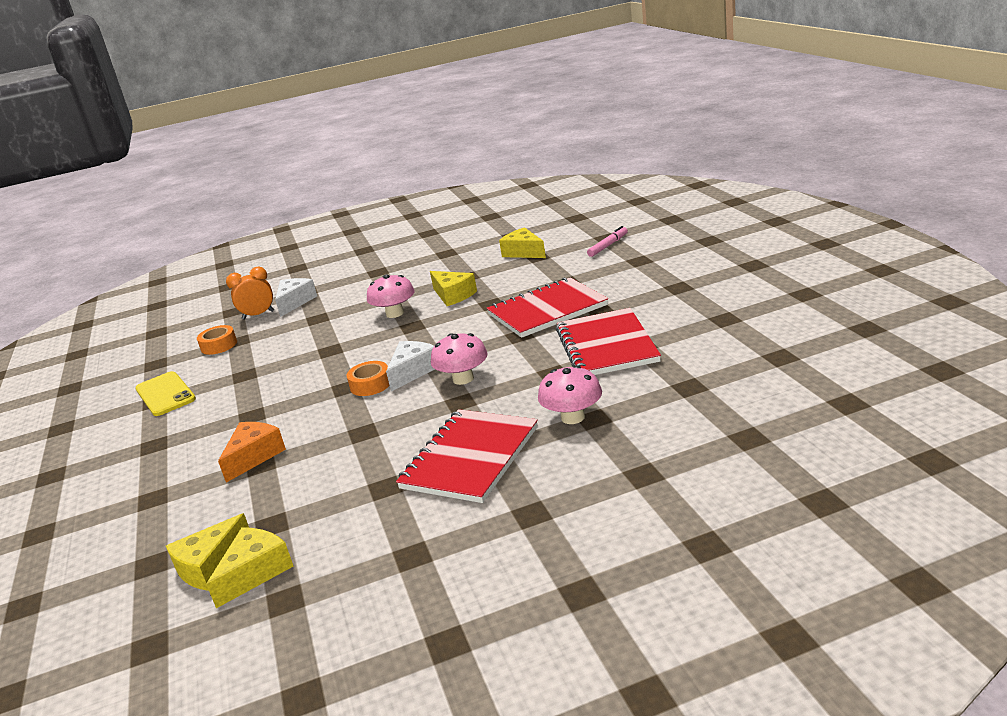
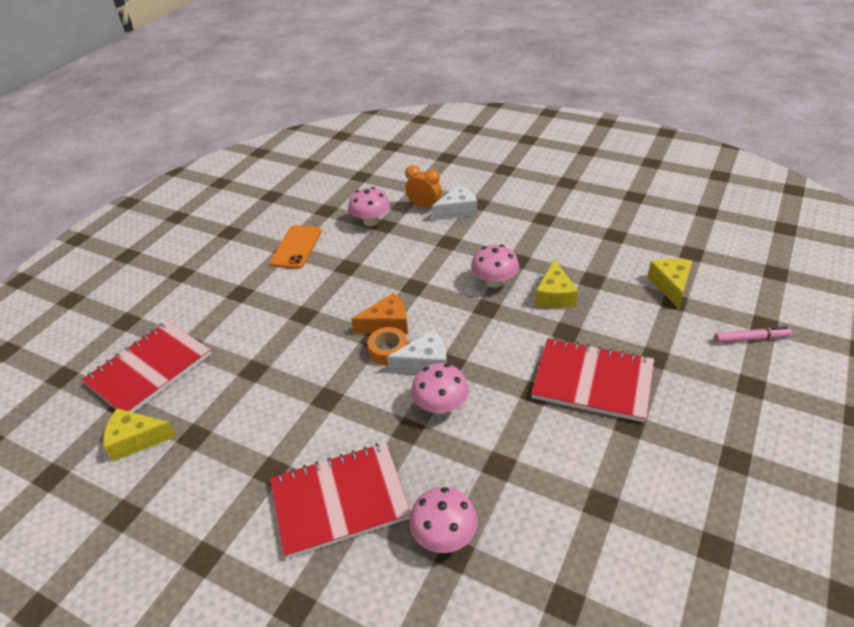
camera: 45 degrees right, 15 degrees up
yellow phone [135,371,196,416] -> orange phone [270,225,322,269]
orange tape [197,325,237,355] -> pink mushroom [348,187,390,226]
yellow cheese [206,527,293,608] -> none
orange cheese [218,422,286,483] -> orange cheese moved to [351,293,408,334]
red notebook [556,308,661,375] -> red notebook moved to [82,321,211,413]

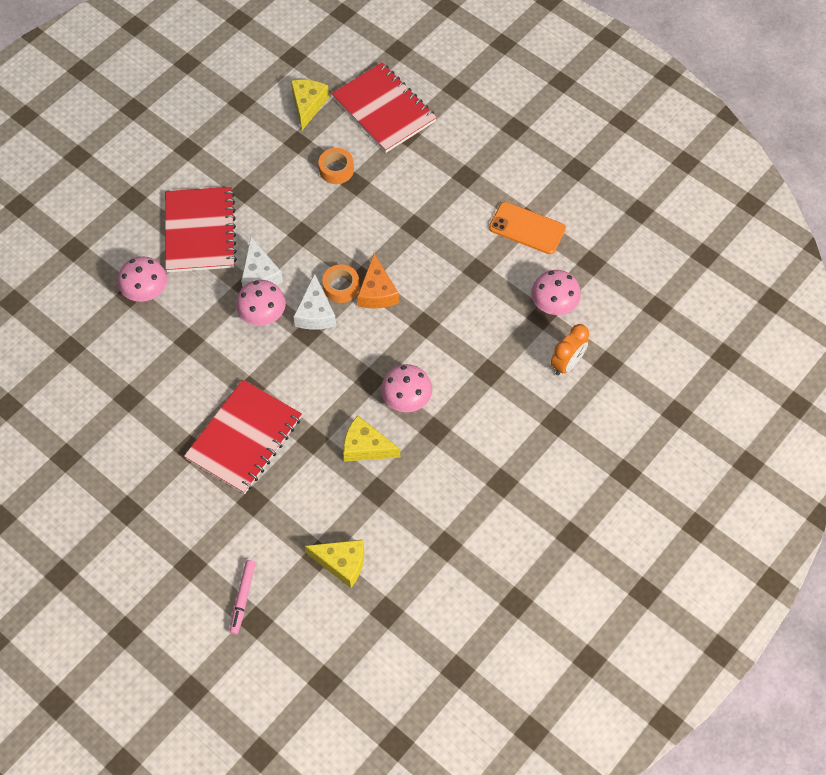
camera: 100 degrees right, 20 degrees up
white cheese [432,185,478,220] -> white cheese moved to [241,237,283,287]
none -> orange tape [319,148,354,184]

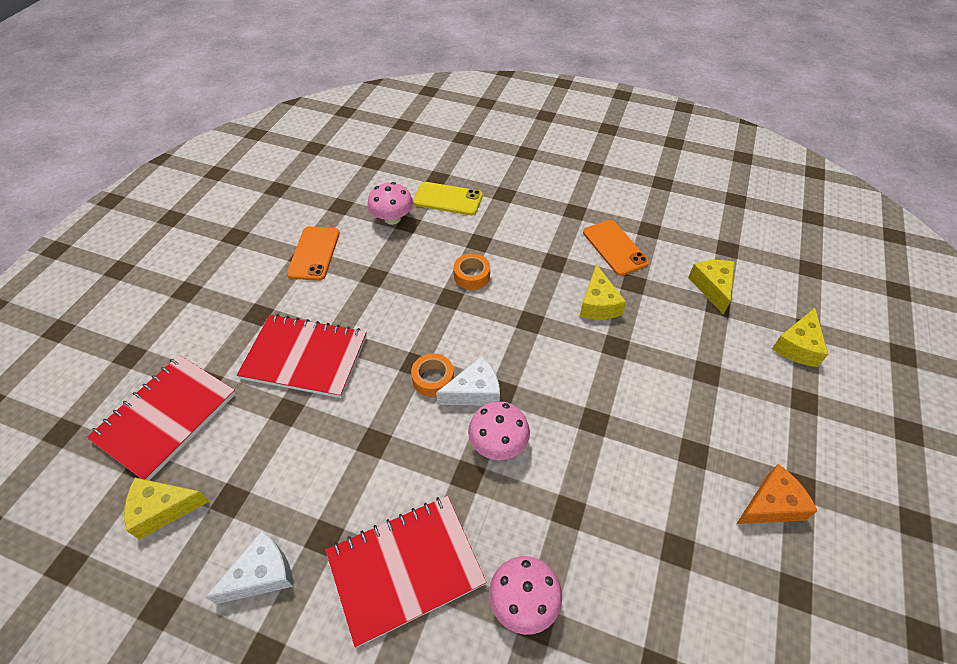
camera: 110 degrees left, 10 degrees down
red notebook [184,380,302,494] -> red notebook moved to [237,314,367,398]
pink marker [230,560,256,634] -> yellow cheese [772,308,828,367]
white cheese [241,237,283,287] -> white cheese moved to [205,530,294,604]
orange tape [319,148,354,184] -> orange tape moved to [453,254,490,290]
orange cheese [357,253,399,309] -> orange cheese moved to [736,464,817,524]
pink mushroom [381,364,432,412] -> none
orange clock [551,324,589,376] -> yellow phone [413,182,483,215]
none -> orange phone [583,220,649,276]

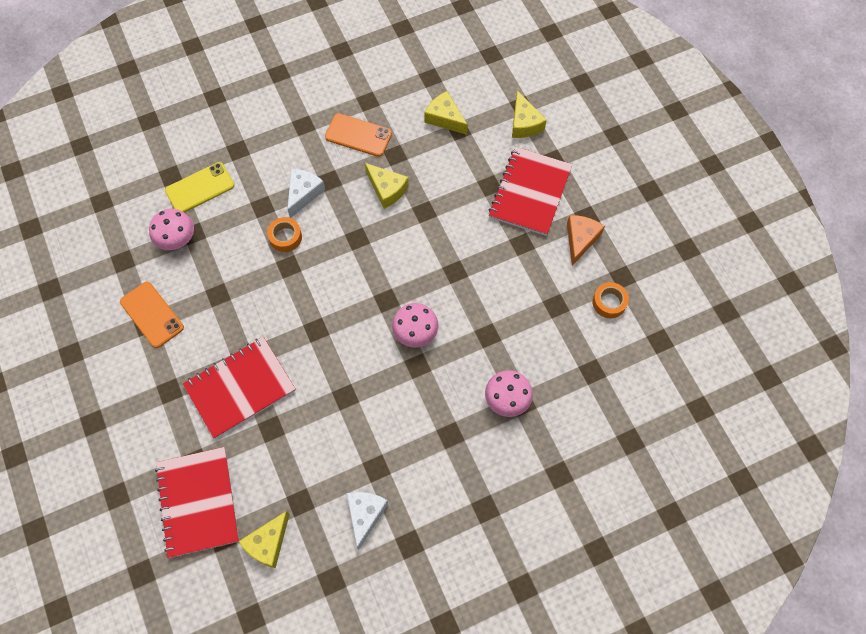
camera: 45 degrees left, 15 degrees up
red notebook [325,496,487,647] -> red notebook moved to [489,147,572,236]
orange tape [411,353,454,397] -> orange tape moved to [592,282,629,318]
white cheese [436,356,500,406] -> white cheese moved to [287,169,325,218]

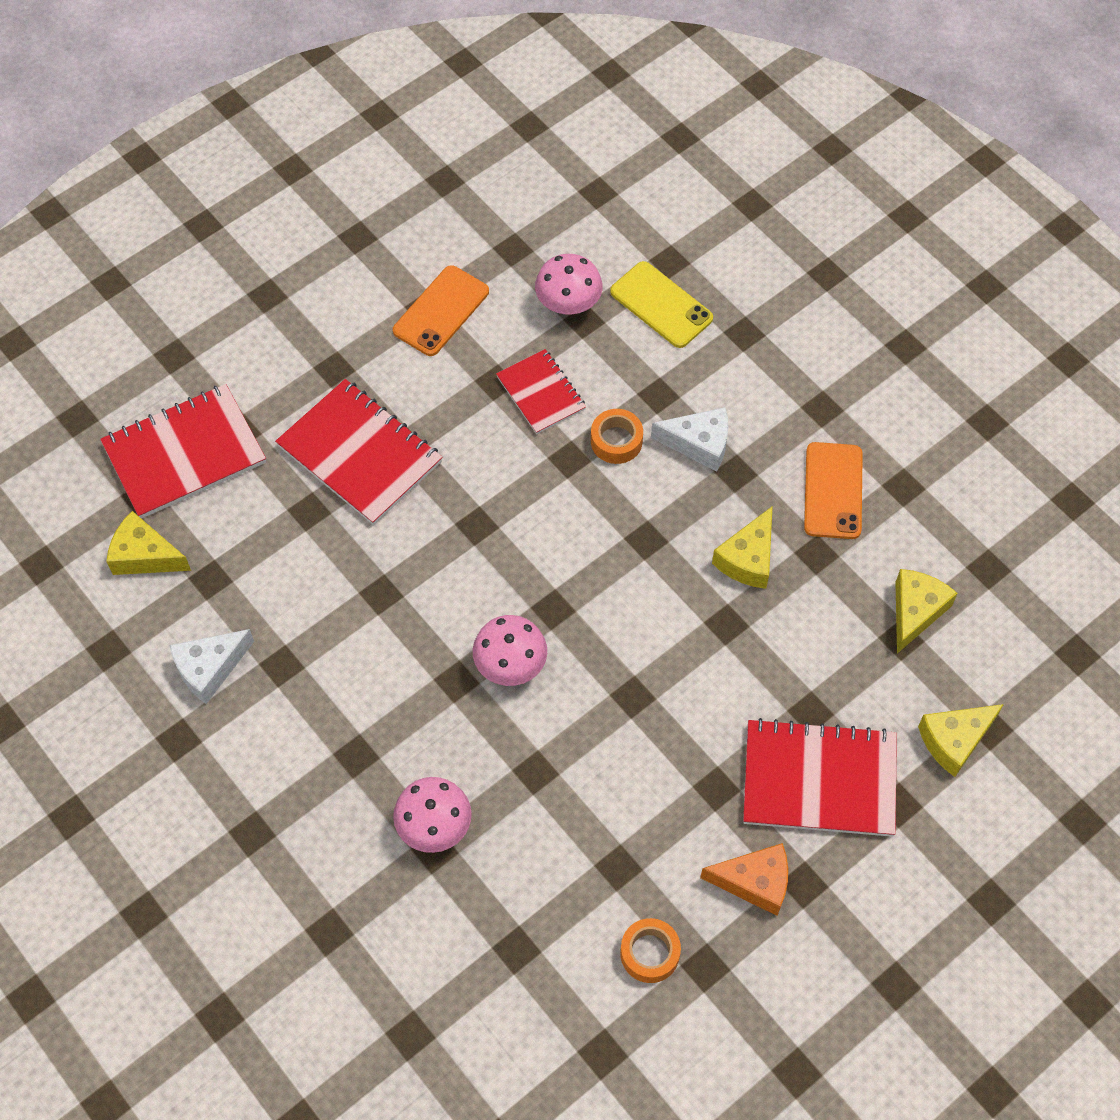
camera: 75 degrees right, 5 degrees down
white cheese [347,492,388,550] -> white cheese turned 150 degrees clockwise [169,629,254,704]
none -> red notebook [496,349,586,434]

